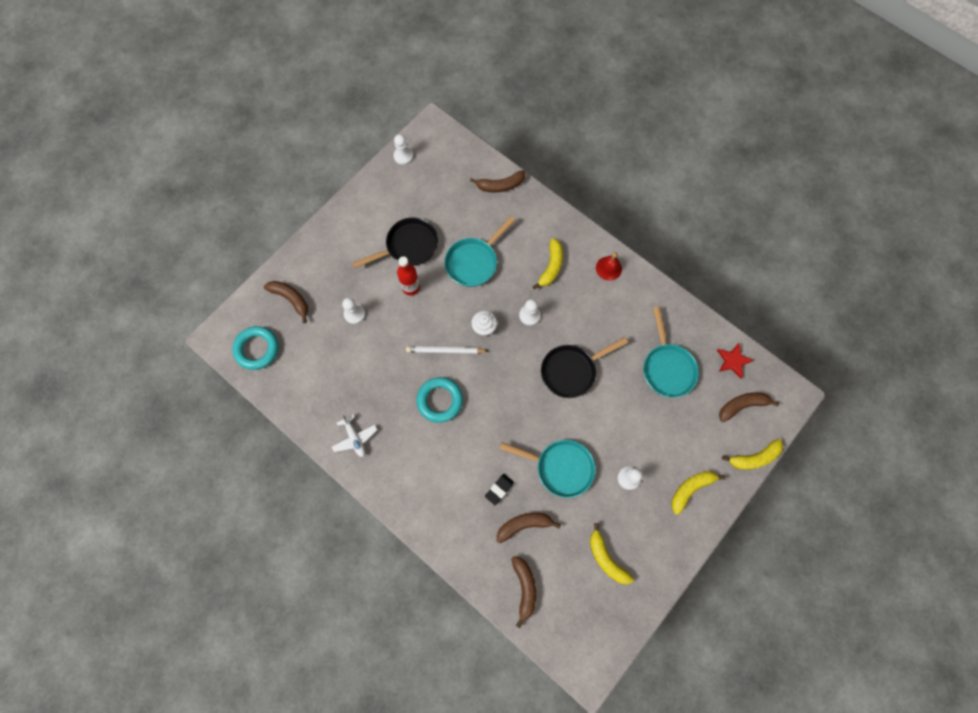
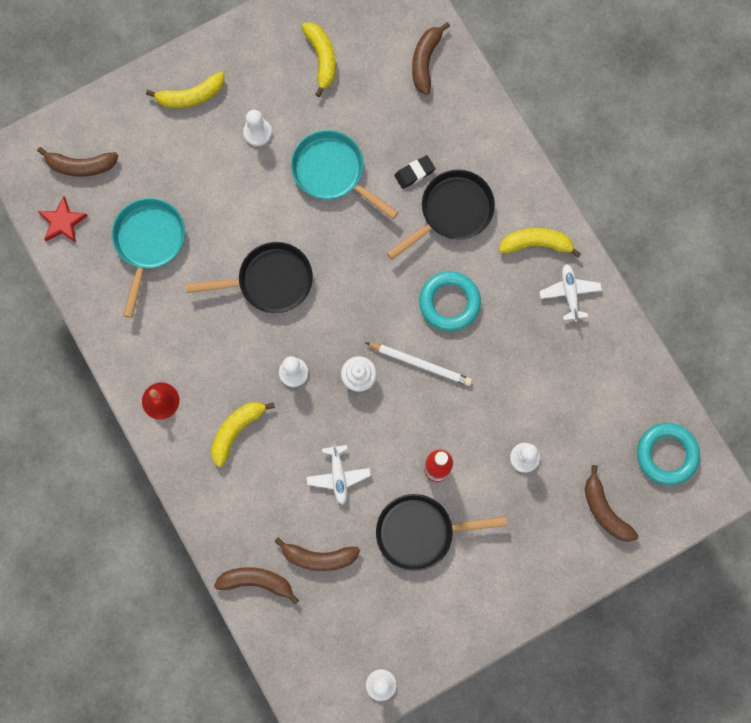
camera: 160 degrees left, 5 degrees up
turquoise pan [445,216,515,287] -> white plane [307,442,371,505]
brown banana [497,513,561,543] -> brown banana moved to [274,537,360,571]
yellow banana [722,439,783,470] -> yellow banana moved to [499,228,581,258]
none -> black pan [387,170,495,260]

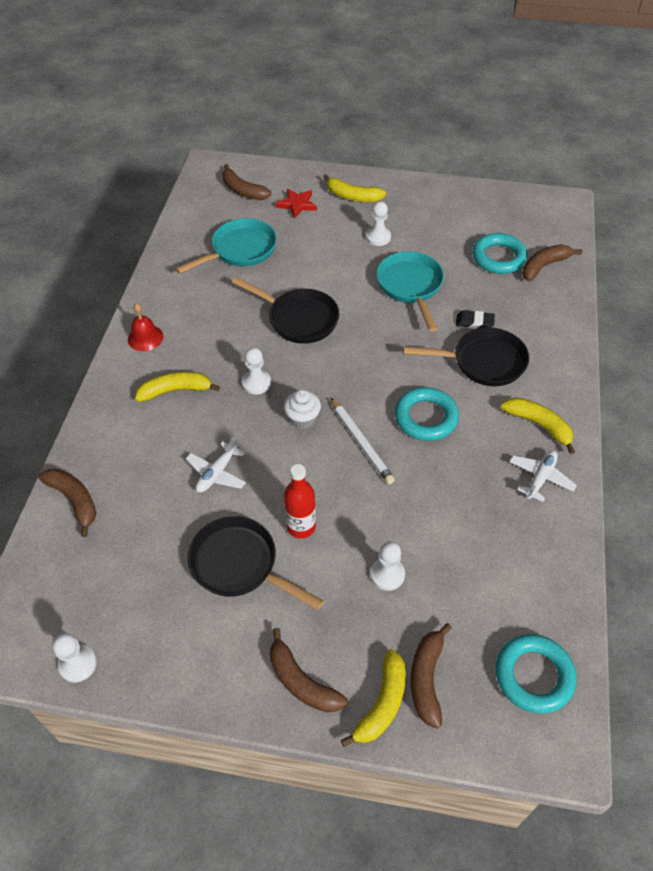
camera: 40 degrees right, 25 degrees down
red star [39,197,88,243] -> red star moved to [276,189,317,219]
brown banana [274,537,360,571] -> brown banana moved to [270,628,347,712]
yellow banana [302,23,336,97] -> yellow banana moved to [341,649,406,747]
none -> turquoise ring [472,233,527,274]

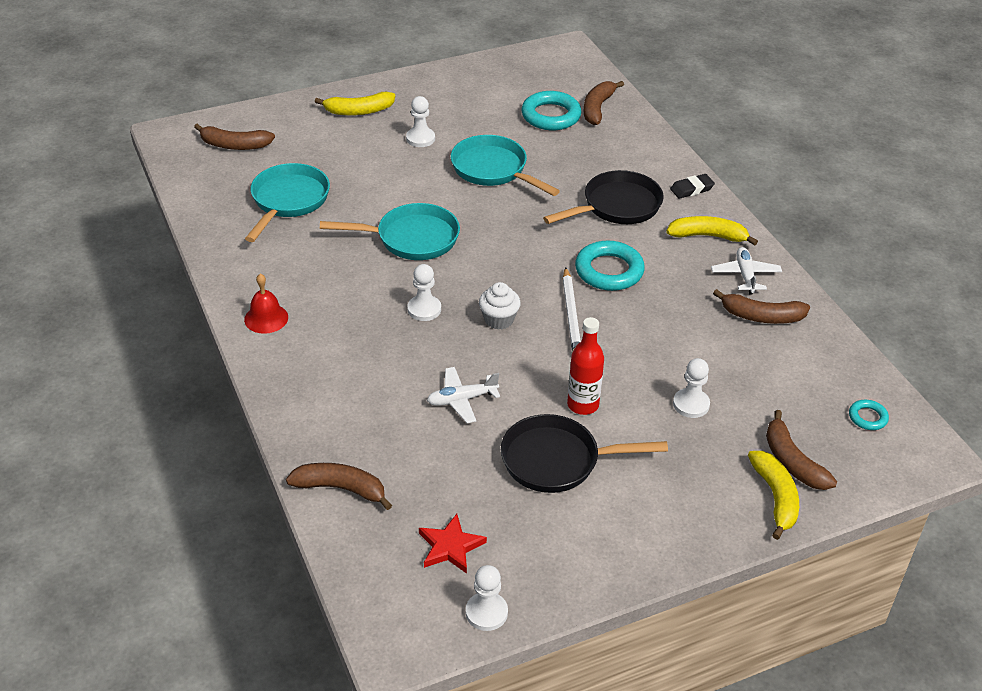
camera: 35 degrees left, 10 degrees down
yellow banana [135,371,220,402] -> none
white plane [186,436,246,493] -> white plane turned 75 degrees clockwise [427,367,500,423]
black pan [232,277,339,344] -> turquoise pan [320,203,460,260]
brown banana [270,628,347,712] -> brown banana moved to [713,289,810,324]
red star [276,189,317,219] -> red star moved to [419,514,487,574]
white pencil [331,398,395,484] -> white pencil turned 60 degrees clockwise [563,267,581,353]
black eraser [456,310,495,329] -> black eraser moved to [670,174,715,199]
turquoise ring [495,634,576,713] -> turquoise ring [849,400,889,430], size x0.50

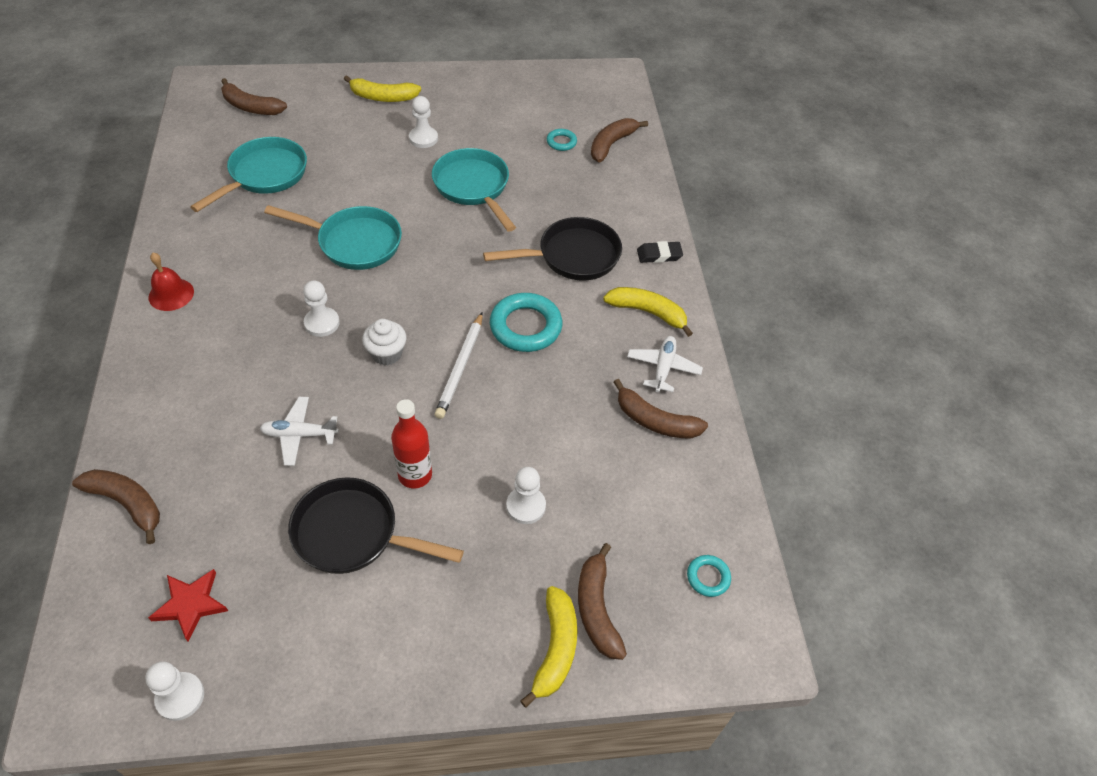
camera: 15 degrees right, 10 degrees up
turquoise ring [521,91,582,130] -> turquoise ring [547,129,577,151], size x0.50

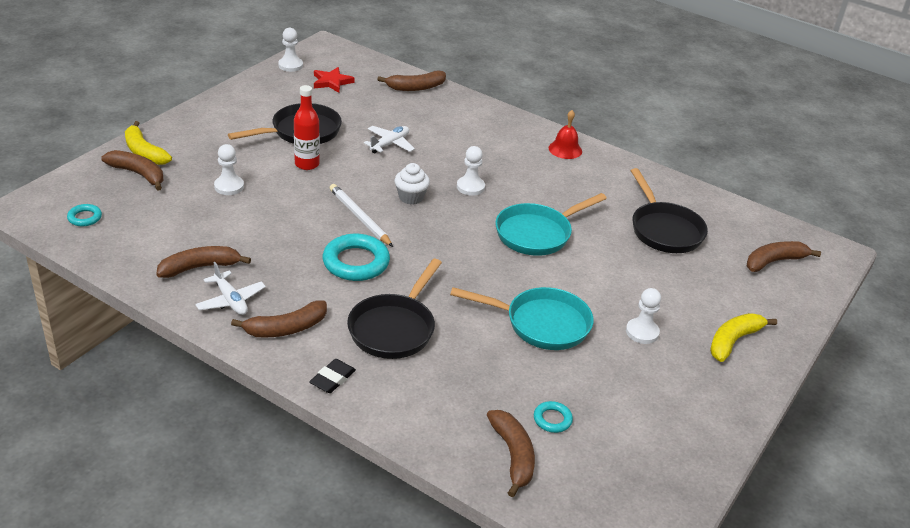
camera: 130 degrees right, 15 degrees down
turquoise pan [190,137,307,212] -> black pan [631,168,708,253]
yellow banana [603,287,693,337] -> brown banana [231,301,327,338]

